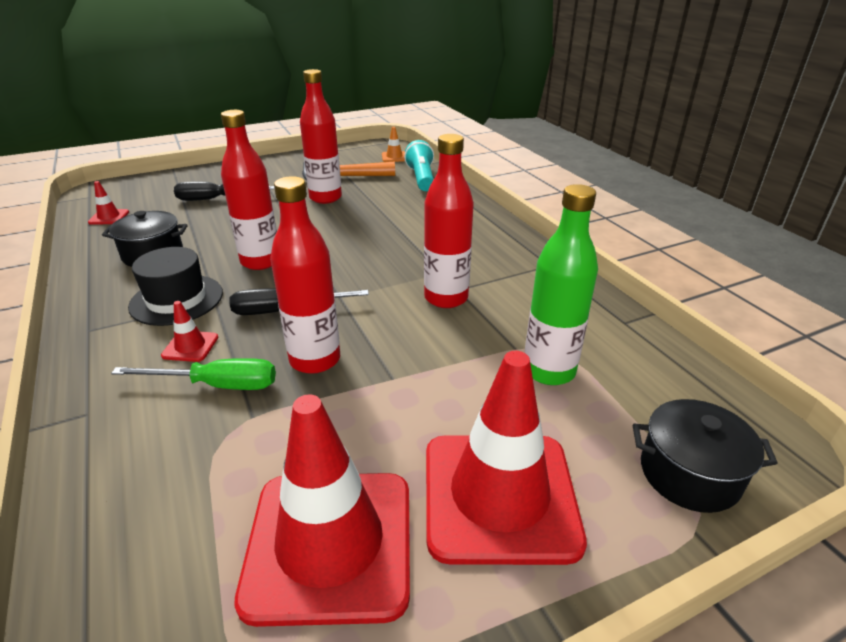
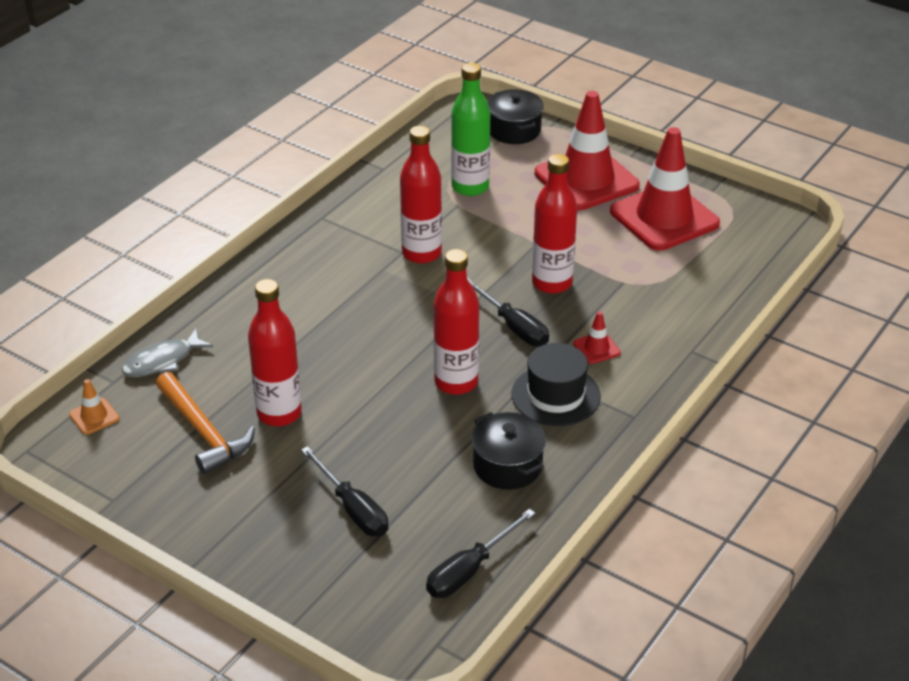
camera: 120 degrees left, 5 degrees up
red traffic cone [88,181,129,225] -> black screwdriver [426,509,535,598]
green screwdriver [111,358,276,390] -> none
turquoise flashlight [404,140,434,191] -> grey fish [122,329,213,377]

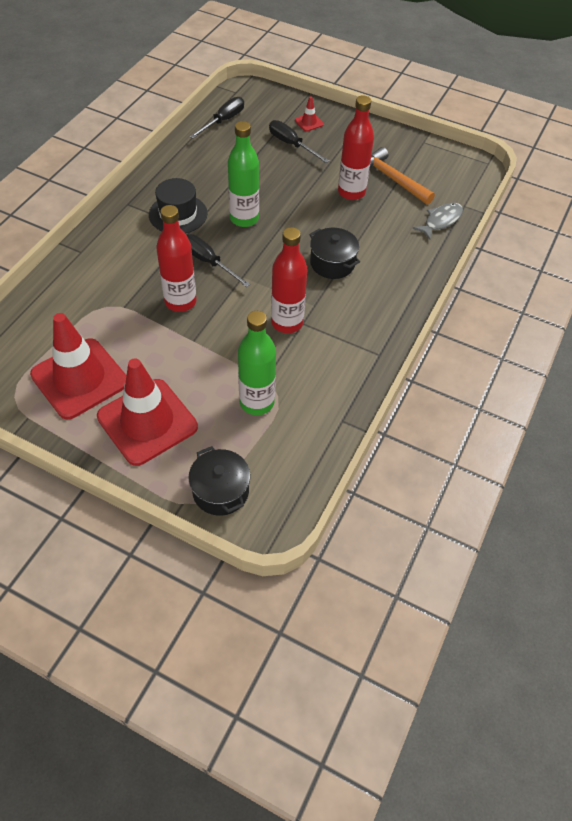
camera: 170 degrees right, 15 degrees up
orange traffic cone [69,379,119,435] -> none
red bottle [433,249,479,395] -> green bottle [228,121,259,227]
black pot [471,412,546,490] -> black pot moved to [309,228,360,279]
red traffic cone [573,311,621,364] -> red traffic cone moved to [295,97,324,132]

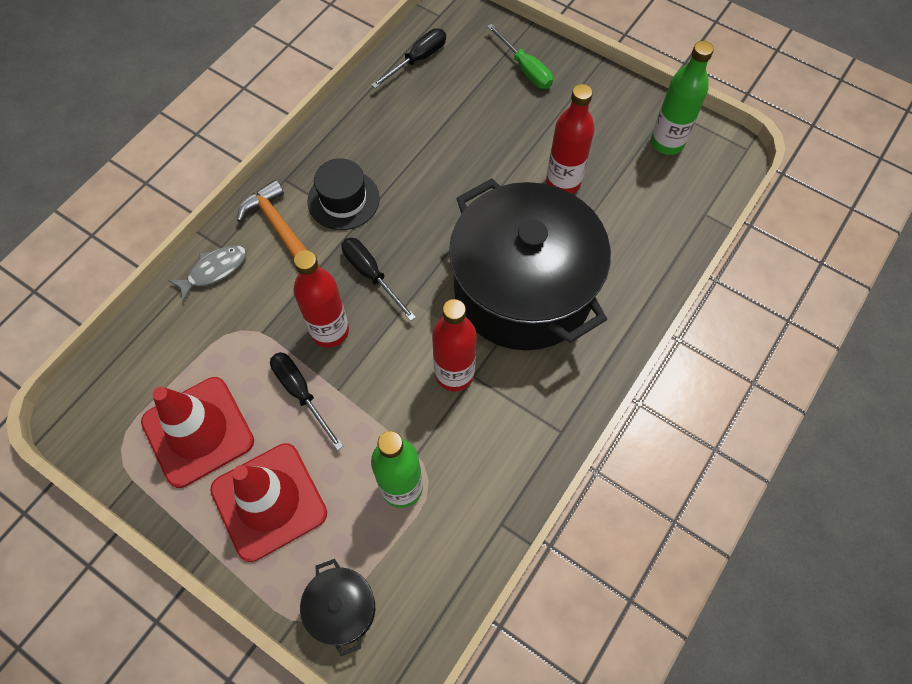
camera: 10 degrees right, 10 degrees up
green bottle [228,121,259,227] -> green bottle moved to [651,41,714,155]
black screwdriver [269,120,329,163] -> black screwdriver moved to [270,352,343,450]
red traffic cone [295,97,324,132] -> green screwdriver [487,24,553,89]
black pot [309,228,360,279] -> black pot [449,178,611,351], size x2.47
orange hammer [370,147,435,205] -> orange hammer moved to [237,180,320,267]
grey fish [412,203,463,240] -> grey fish moved to [168,245,247,302]

